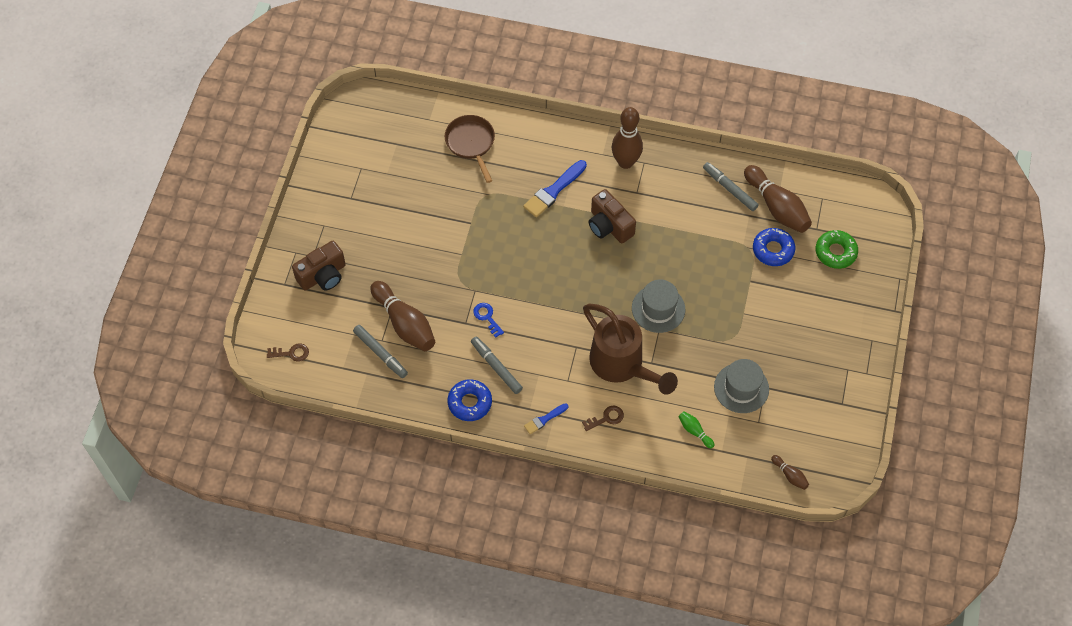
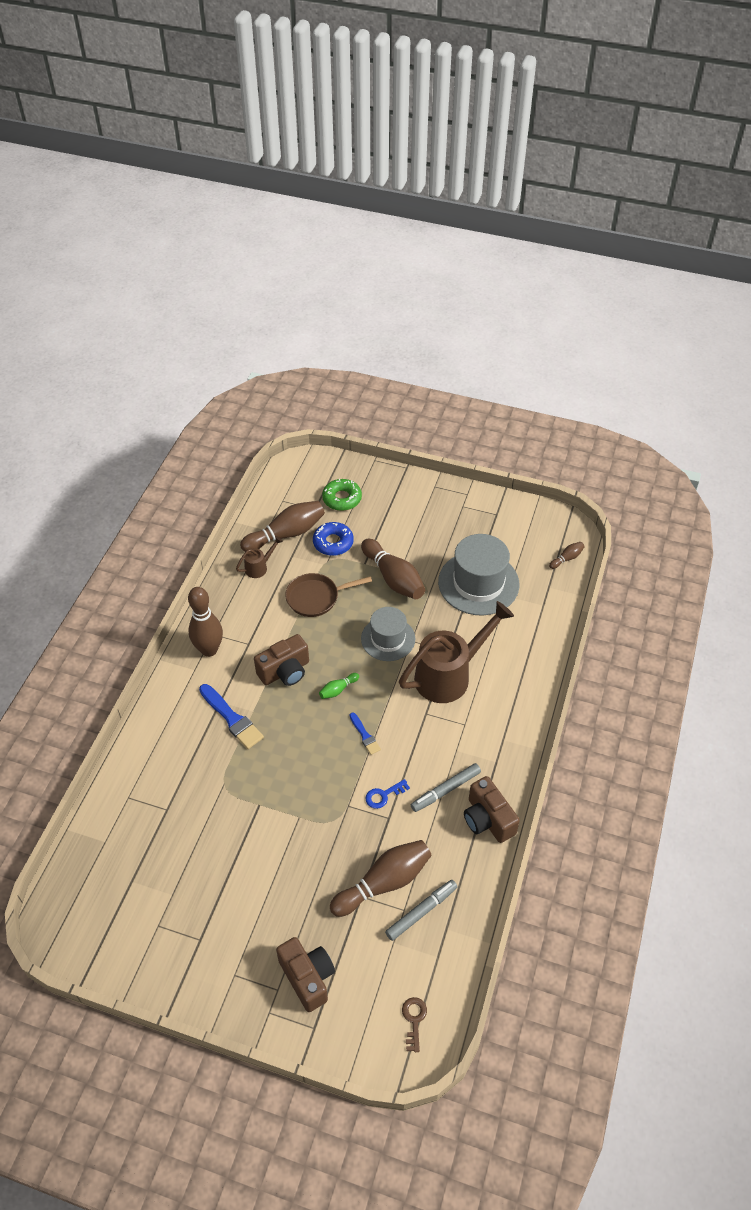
camera: 85 degrees left, 10 degrees down
brown pan [445,115,495,183] -> brown pan moved to [285,573,372,617]
blue donut [448,379,492,421] -> brown camera [464,776,520,843]
blue brush [524,403,568,434] -> blue brush moved to [350,712,381,755]
brown key [582,405,624,431] -> none
green bowling pin [678,411,714,448] -> green bowling pin moved to [319,673,359,699]
grey marker [703,162,759,211] -> brown watering can [236,536,283,578]
grey hat [714,359,769,413] -> grey hat [438,534,519,616], size x1.55
none -> brown bowling pin [361,539,425,599]

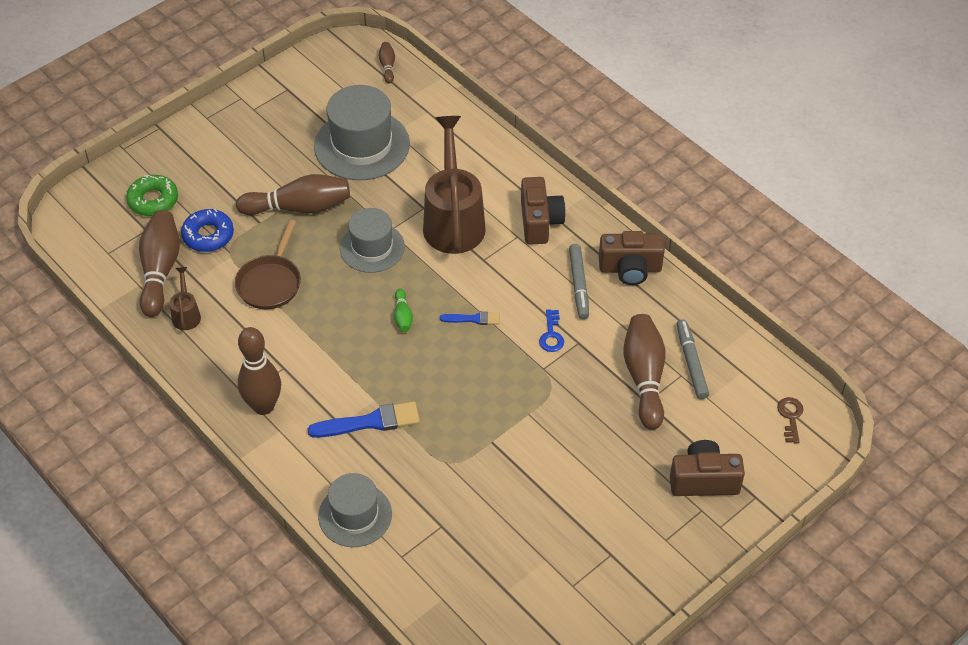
camera: 60 degrees left, 0 degrees up
brown camera [254,634,309,686] -> brown camera moved to [521,177,566,245]
brown key [402,997,427,1052] -> brown key turned 60 degrees clockwise [777,397,804,443]
none -> grey hat [318,473,392,547]

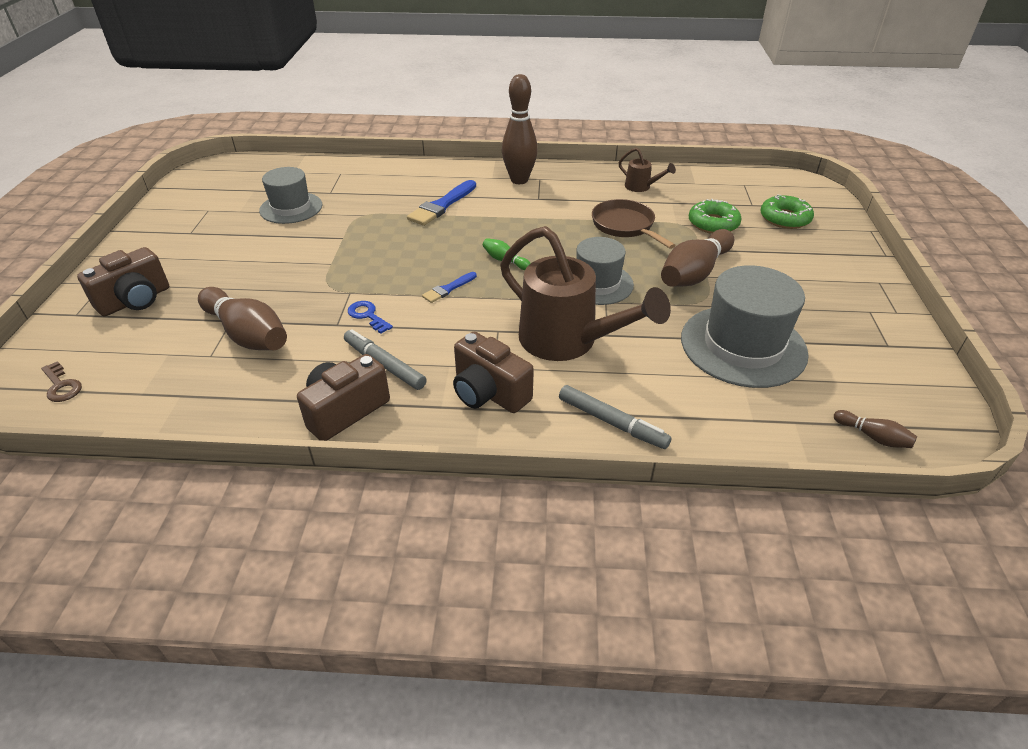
camera: 135 degrees right, 10 degrees down
brown bowling pin [139,210,180,317] -> none
blue donut [181,209,234,252] -> green donut [689,199,742,234]
grey hat [318,473,392,547] -> grey hat moved to [259,167,322,224]
grey marker [677,319,709,399] -> grey marker moved to [559,385,672,449]

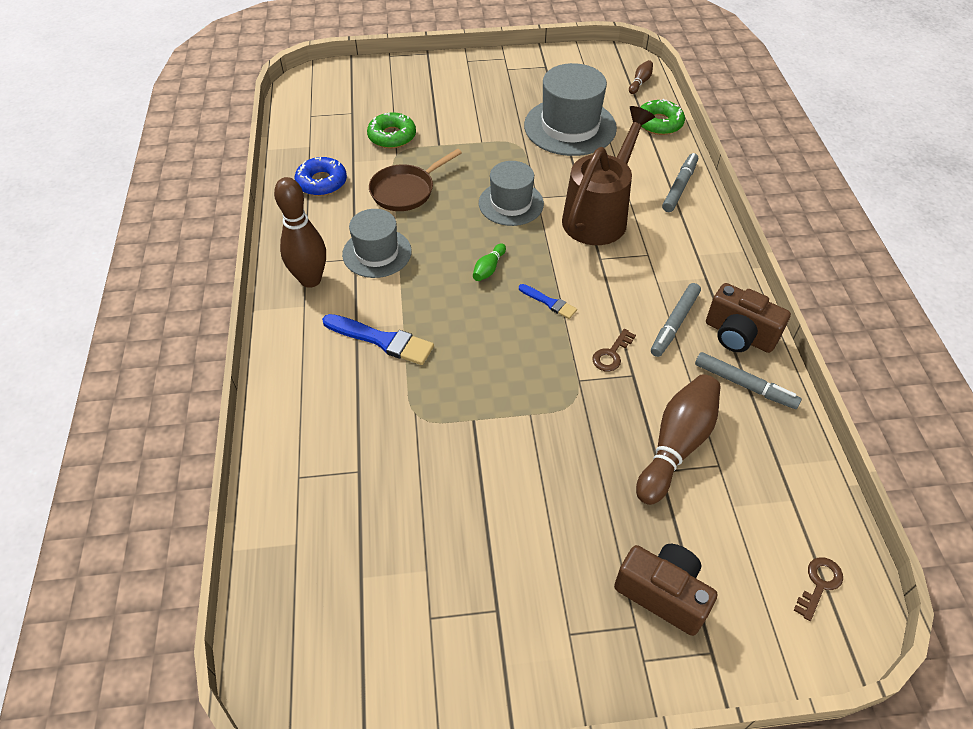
camera: 100 degrees left, 10 degrees up
grey hat [259,167,322,224] -> grey hat moved to [342,209,412,278]
blue key [348,301,393,334] -> brown key [592,329,636,372]
brown camera [453,332,534,413] -> none
brown watering can [619,148,676,192] -> blue donut [295,157,347,196]
brown bowling pin [661,229,734,287] -> none
green donut [760,194,814,229] -> green donut moved to [640,99,685,135]
none -> grey marker [695,352,802,409]

